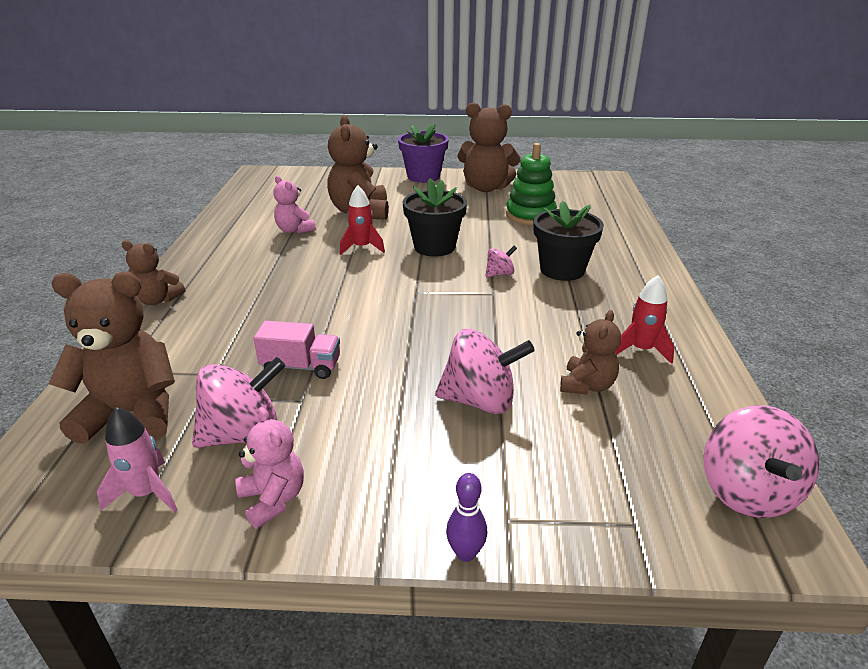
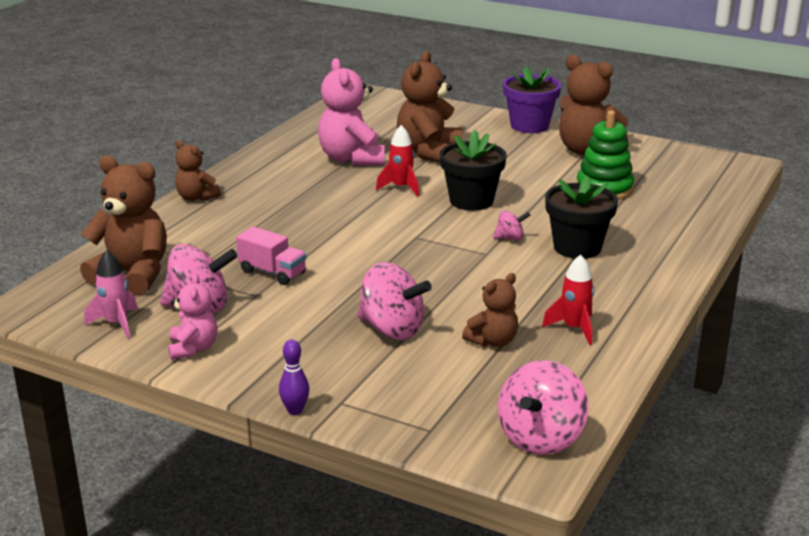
camera: 25 degrees right, 5 degrees down
pink teddy bear [273,176,316,234] -> pink teddy bear [318,58,385,166], size x1.75

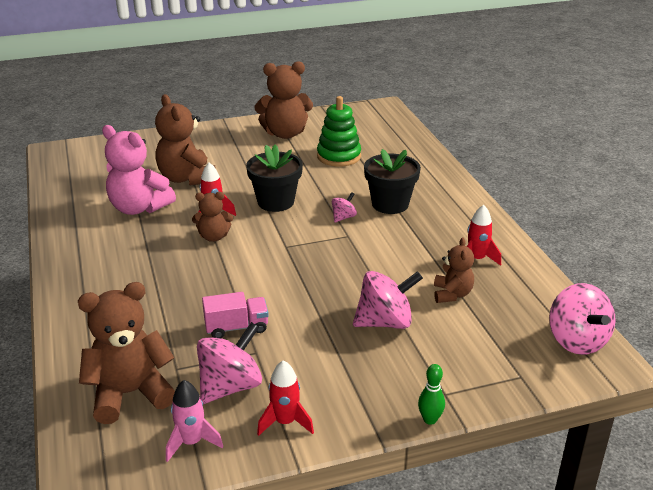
camera: 45 degrees left, 5 degrees up
pink teddy bear [168,274,218,360] -> red rocket [257,360,314,436]
brown teddy bear [175,140,221,201] -> brown teddy bear moved to [192,192,233,242]
purple bowling pin [279,339,309,415] -> green bowling pin [418,364,445,425]
purple flower pot [503,67,561,133] -> none

